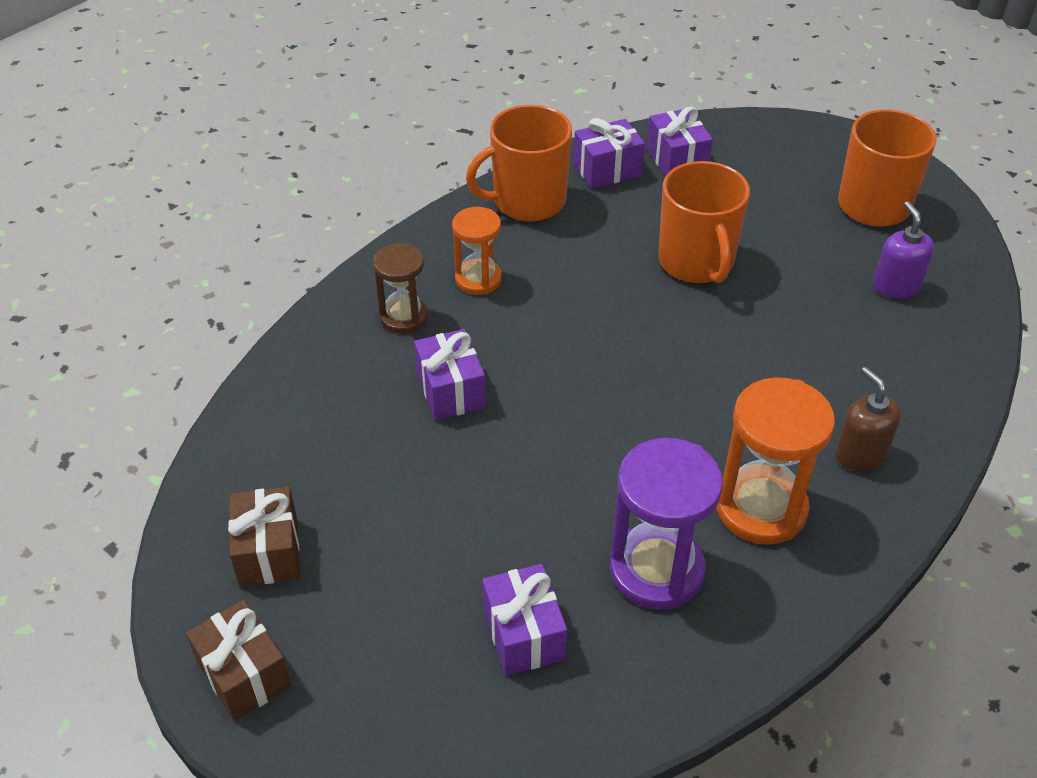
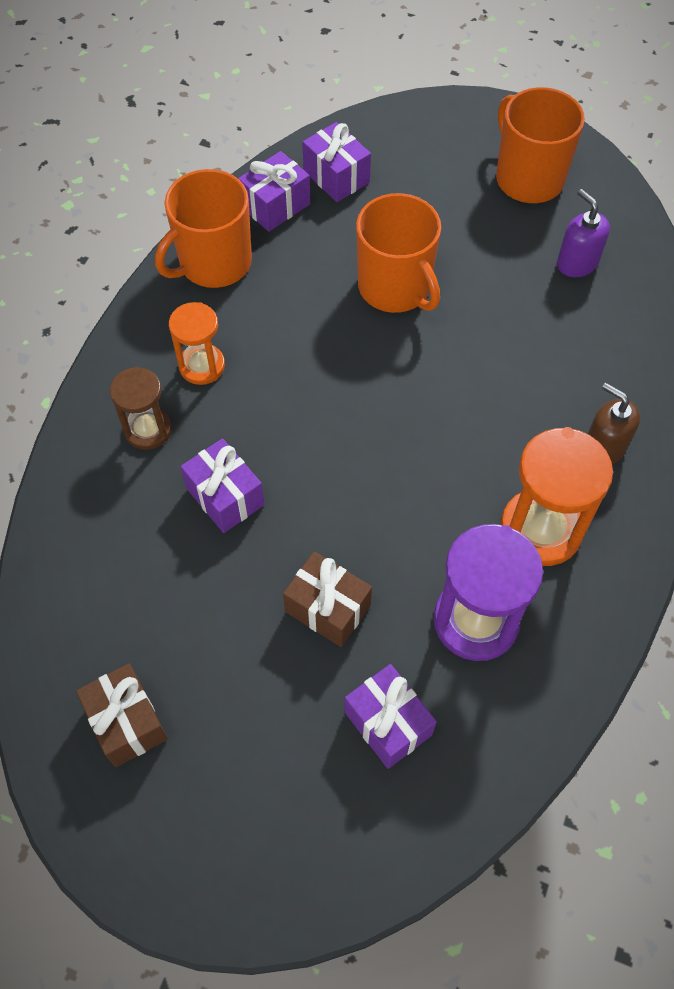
camera: 20 degrees left, 15 degrees up
brown gift [186,600,291,721] -> brown gift moved to [283,552,372,647]

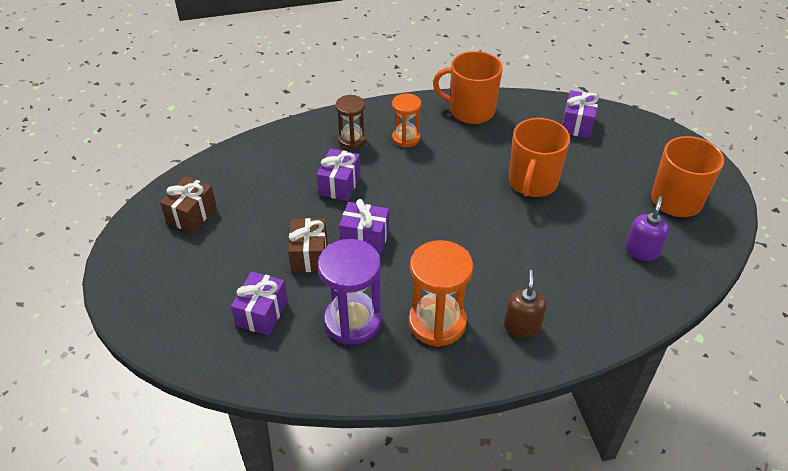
camera: 55 degrees right, 15 degrees down
purple gift [238,151,310,232] -> purple gift moved to [339,199,389,253]

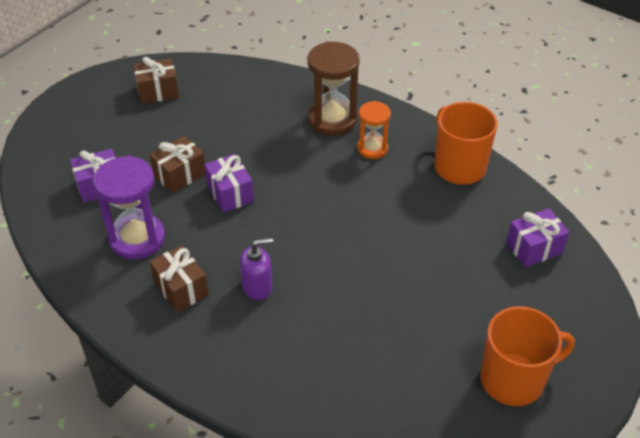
camera: 50 degrees right, 0 degrees up
purple gift [317,148,361,201] -> none
brown hourglass [335,95,366,149] -> brown hourglass [307,41,360,136], size x1.64
orange hourglass [408,240,473,347] -> brown gift [150,245,209,312]
brown soap dispenser [504,270,547,338] -> none
orange mug [509,118,570,197] -> none
purple soap dispenser [625,196,669,261] -> purple soap dispenser moved to [240,238,273,300]

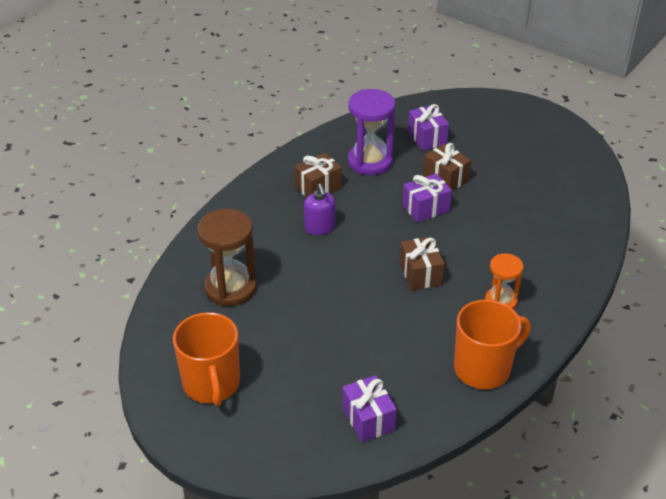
camera: 90 degrees right, 5 degrees down
brown gift [134,57,179,104] -> brown gift moved to [400,237,445,291]
brown hourglass [307,41,360,136] -> brown hourglass moved to [198,209,257,306]

